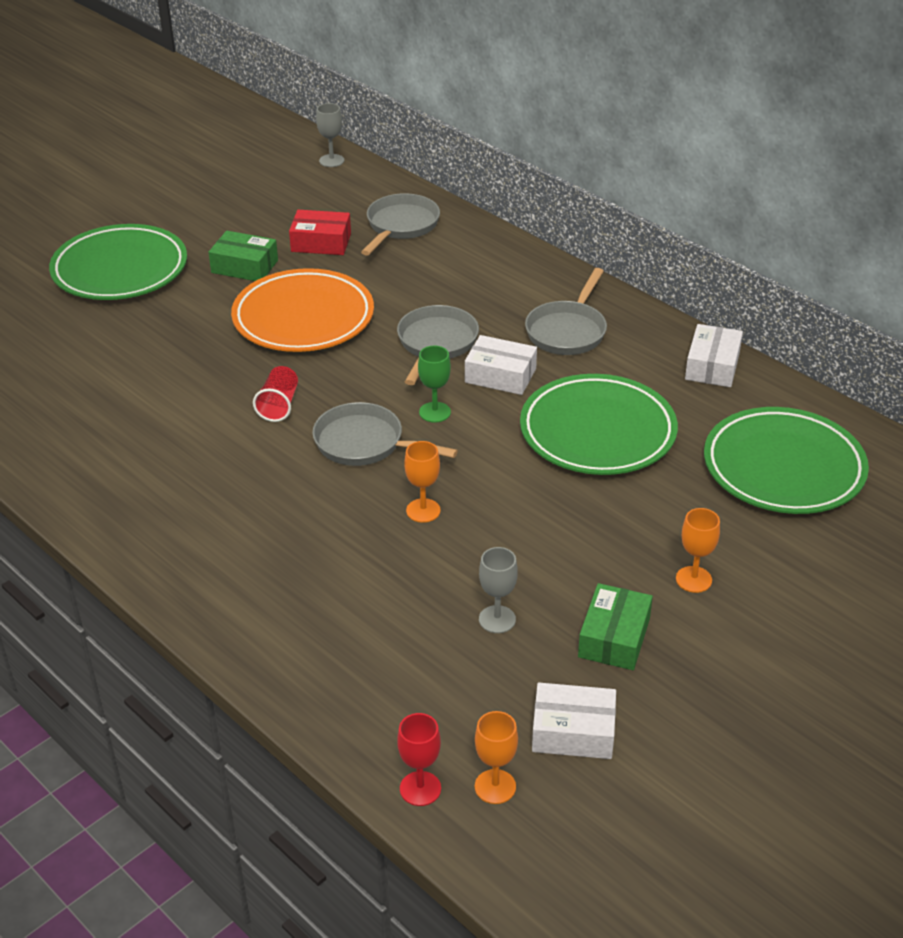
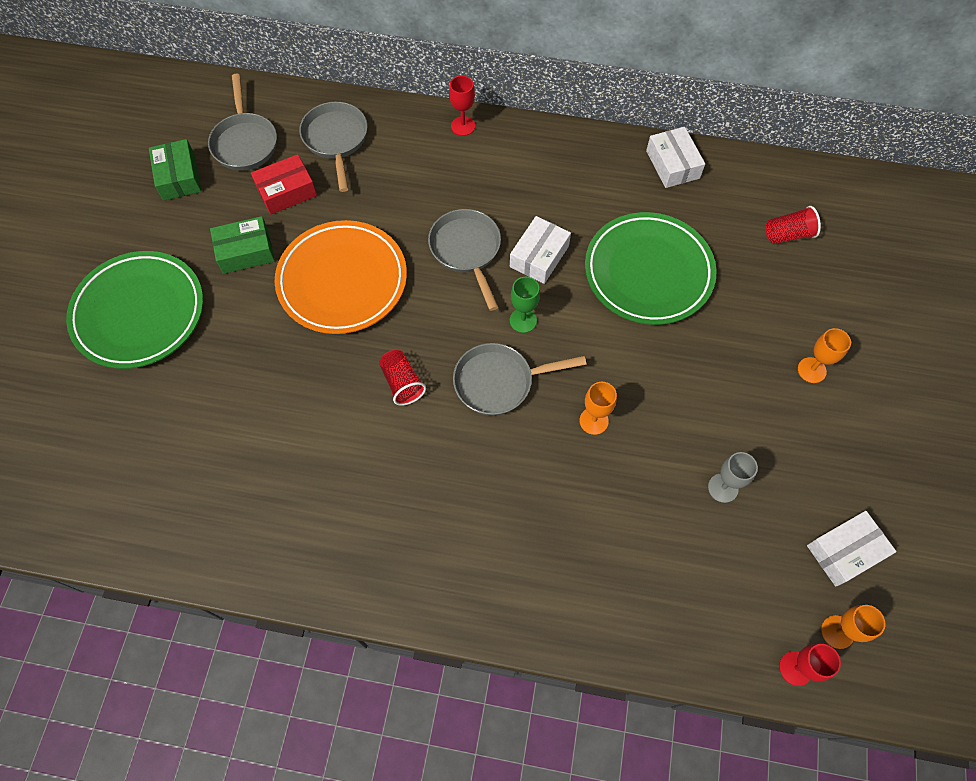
camera: 35 degrees left, 25 degrees up
grey goblet [316,103,344,167] -> none
white box [465,335,537,395] -> white box turned 45 degrees counterclockwise [510,216,571,284]
grey pan [525,268,607,355] -> grey pan moved to [208,74,277,171]
green box [578,583,653,670] -> green box moved to [149,139,201,201]
green plate [704,407,869,514] -> red cup [765,206,821,244]
none -> red goblet [449,76,475,136]

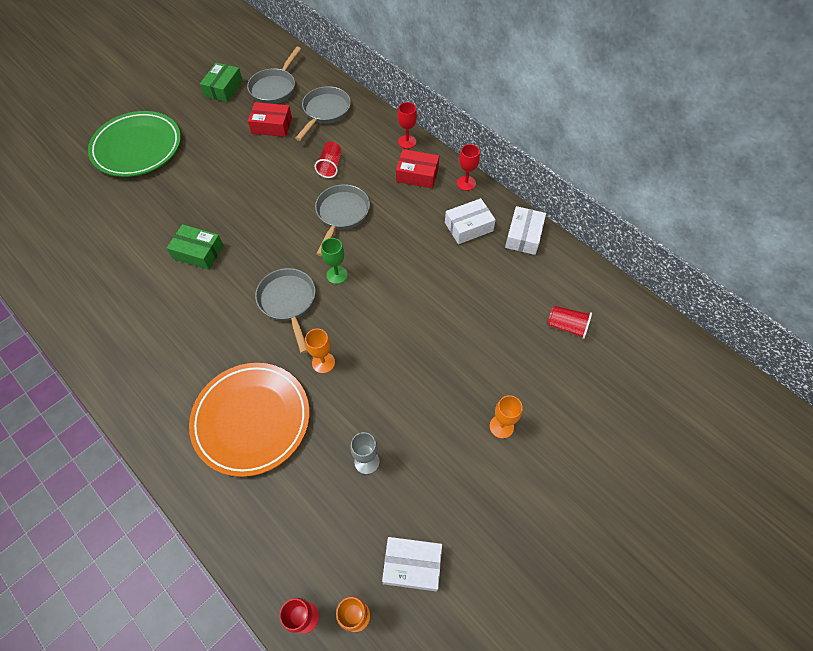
camera: 35 degrees right, 5 degrees down
green box [210,216,275,274] -> green box moved to [167,224,224,270]
orange plate [275,220,407,334] -> orange plate moved to [189,363,309,477]
red cup [379,350,426,406] -> red cup moved to [315,142,341,178]
grey pan [453,343,587,416] -> grey pan turned 45 degrees clockwise [255,268,315,354]
white box [510,216,571,284] -> white box moved to [445,198,496,244]
green plate [585,212,716,325] -> none
none -> red box [396,149,439,188]
none -> red goblet [457,144,480,191]

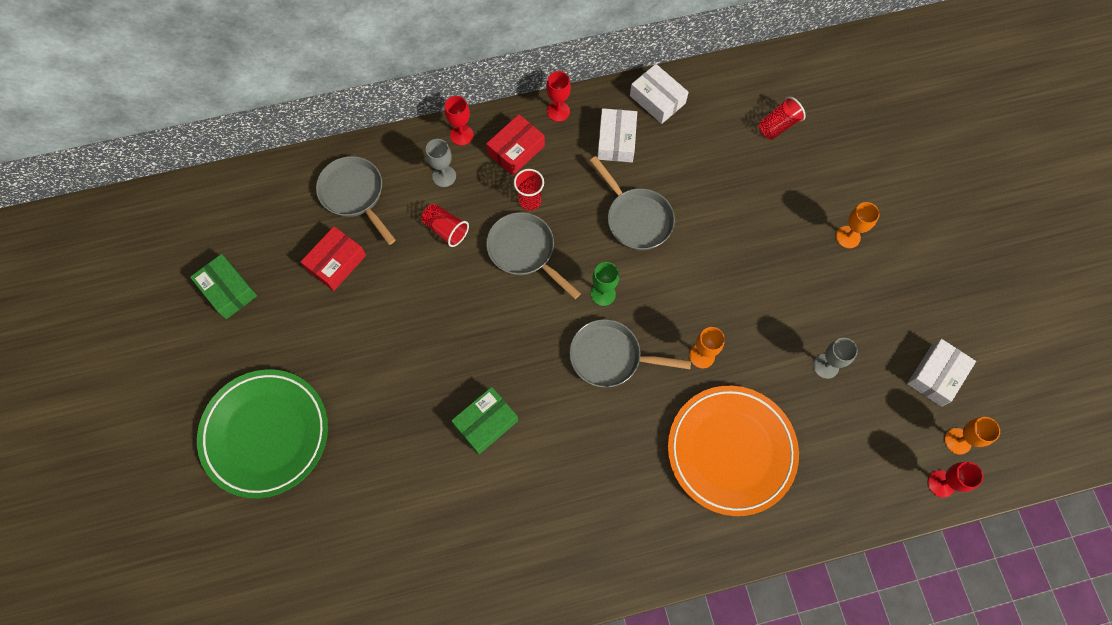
camera: 60 degrees left, 10 degrees up
grey pan [247,47,301,104] -> grey pan moved to [590,156,675,250]
none -> grey goblet [426,139,456,187]
none -> red cup [514,169,544,211]

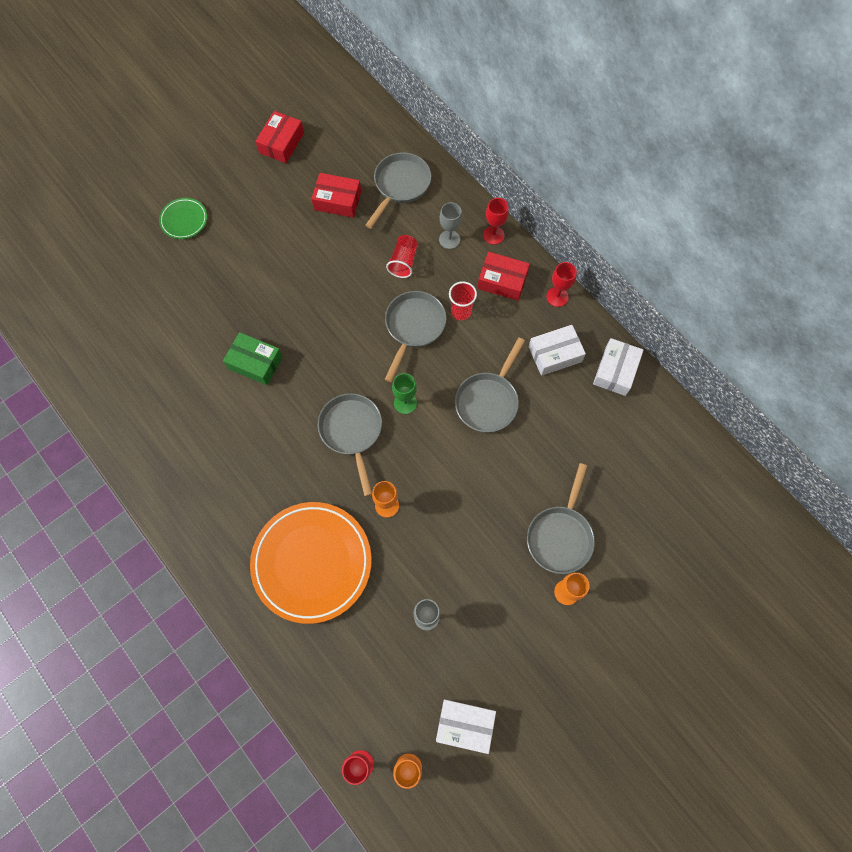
camera: 65 degrees right, 0 degrees up
green box [190,254,257,319] -> red box [256,111,304,163]
green plate [197,369,328,498] -> green plate [159,198,207,239], size x0.47
red cup [759,96,806,140] -> none
none -> grey pan [527,463,595,574]

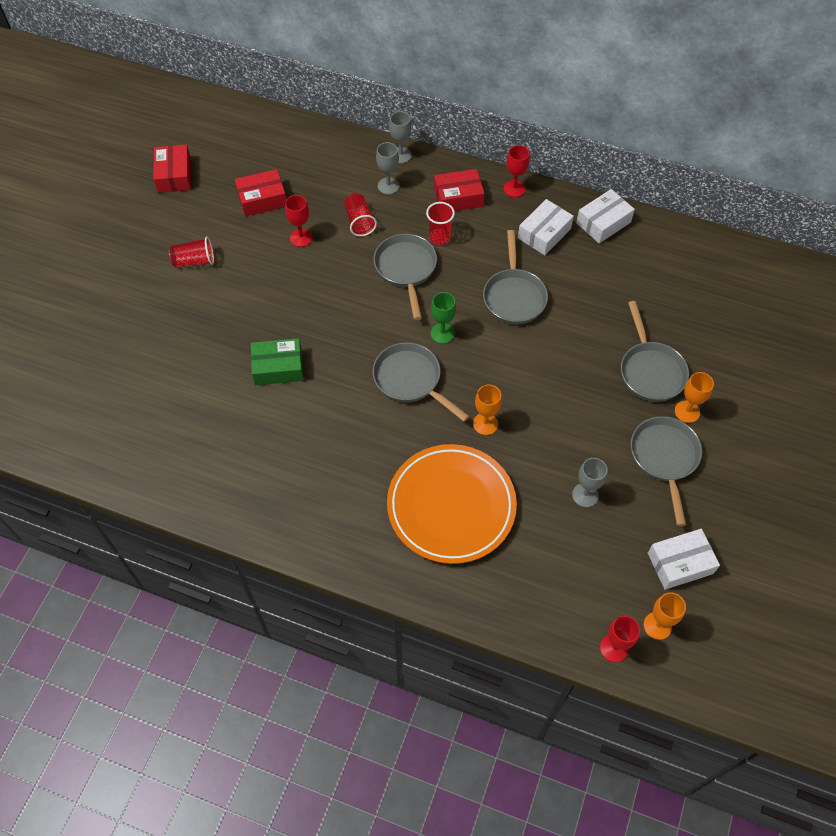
camera: 30 degrees left, 10 degrees down
green plate [159,198,207,239] -> none
grey pan [365,152,431,229] -> grey pan moved to [631,416,702,526]
red goblet [483,198,509,245] -> red goblet moved to [285,195,313,247]
white box [593,338,644,396] -> white box turned 60 degrees clockwise [576,189,635,244]
none -> red cup [169,237,214,267]
none -> grey goblet [389,111,412,164]

